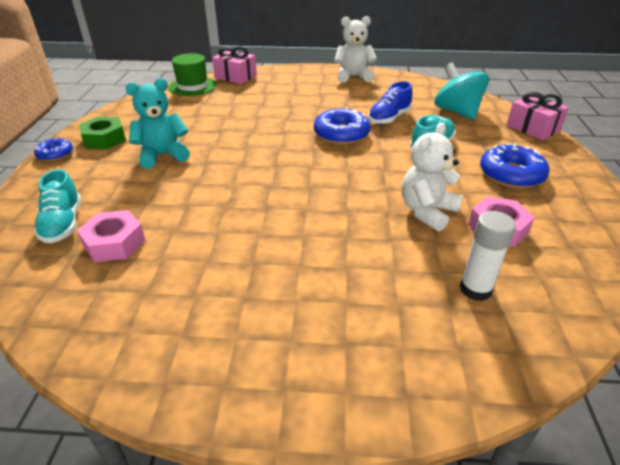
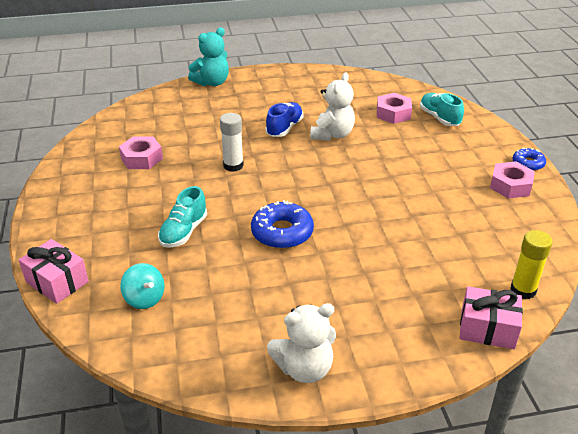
camera: 165 degrees right, 0 degrees up
green nut [79,116,126,149] -> pink nut [490,161,535,199]
turquoise teddy bear [125,78,190,169] -> turquoise teddy bear moved to [188,28,229,86]
green hat [168,53,217,96] -> yellow glue stick [510,230,552,299]
blue shoe [368,81,412,125] -> blue shoe moved to [265,102,303,137]
white teddy bear [402,122,463,232] -> white teddy bear moved to [310,72,355,141]
turquoise spinning top [434,62,489,120] -> turquoise spinning top [120,263,165,309], size x0.61
white glue stick [460,211,516,301] -> white glue stick moved to [220,113,244,172]
blue donut [480,143,549,188] -> none

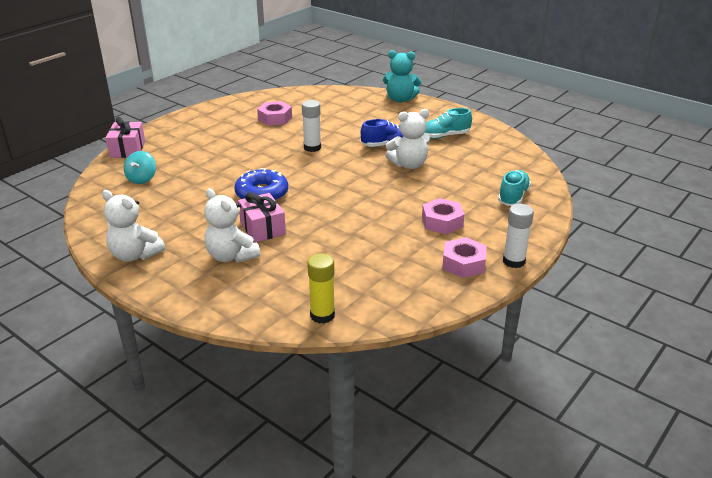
camera: 50 degrees right, 5 degrees down
turquoise shoe [158,186,207,248] -> turquoise shoe moved to [425,108,472,139]
pink nut [377,93,412,124] -> pink nut moved to [422,198,465,234]
pink gift [460,286,523,349] -> pink gift moved to [238,192,286,243]
blue donut [512,148,546,171] -> white glue stick [503,204,534,268]
none -> white teddy bear [204,188,261,263]

